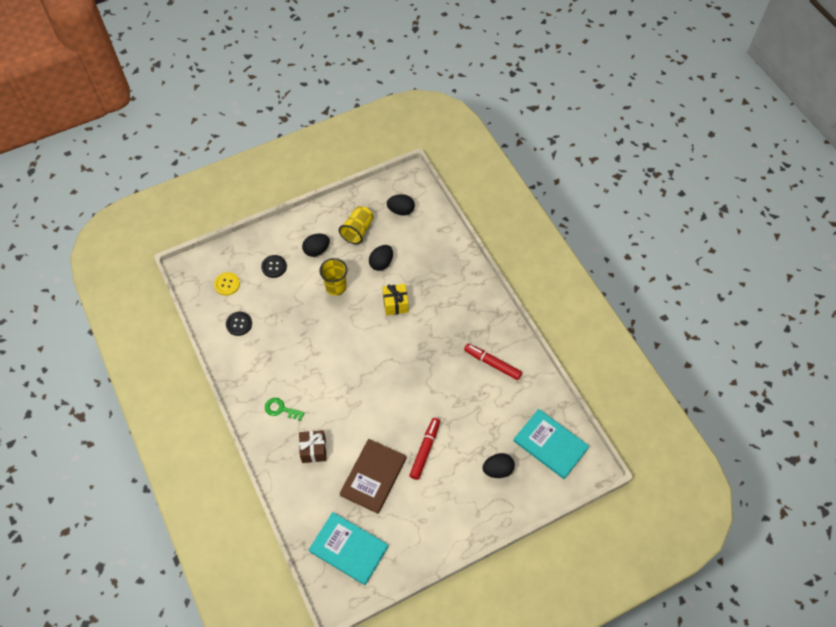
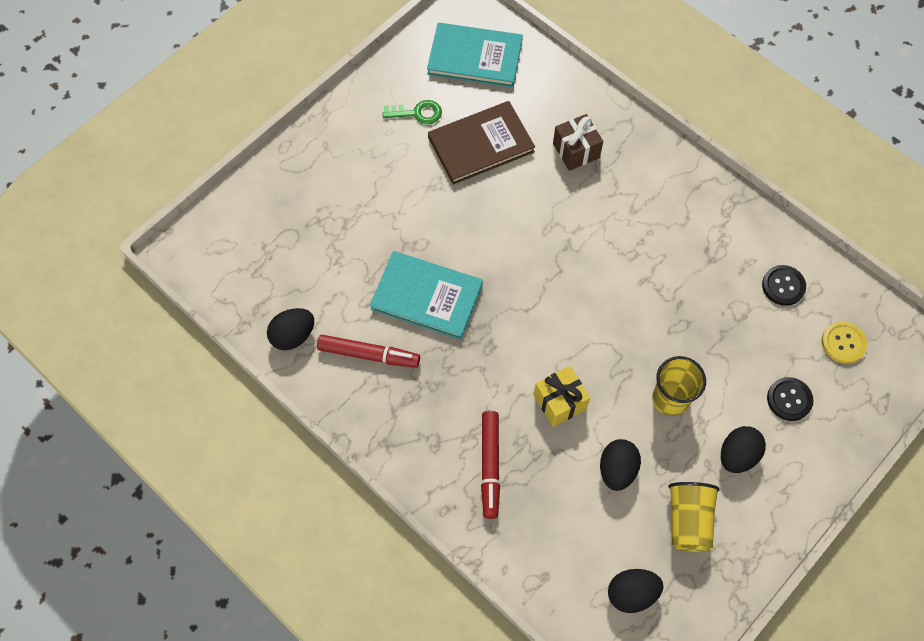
camera: 160 degrees right, 5 degrees up
green key [265,398,304,421] -> green key moved to [382,100,442,124]
brown book [339,439,406,514] -> brown book turned 60 degrees clockwise [428,101,535,185]
red marker [409,418,440,480] -> red marker moved to [481,411,500,519]
black egg [483,453,515,478] -> black egg moved to [267,308,314,351]
turquoise book [513,409,589,479] -> turquoise book moved to [370,251,483,340]

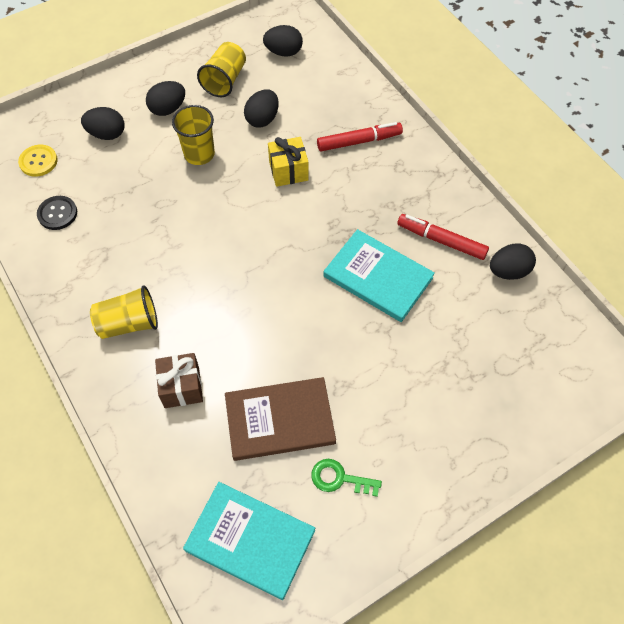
camera: 165 degrees left, 5 degrees down
red marker [481,411,500,519] -> red marker turned 60 degrees clockwise [317,122,403,151]
black button [767,377,813,421] -> black egg [81,107,125,140]
none -> yellow cup [90,285,158,339]

